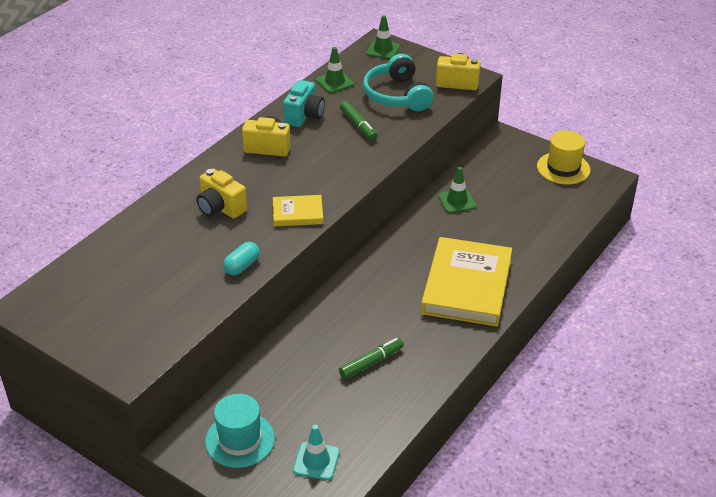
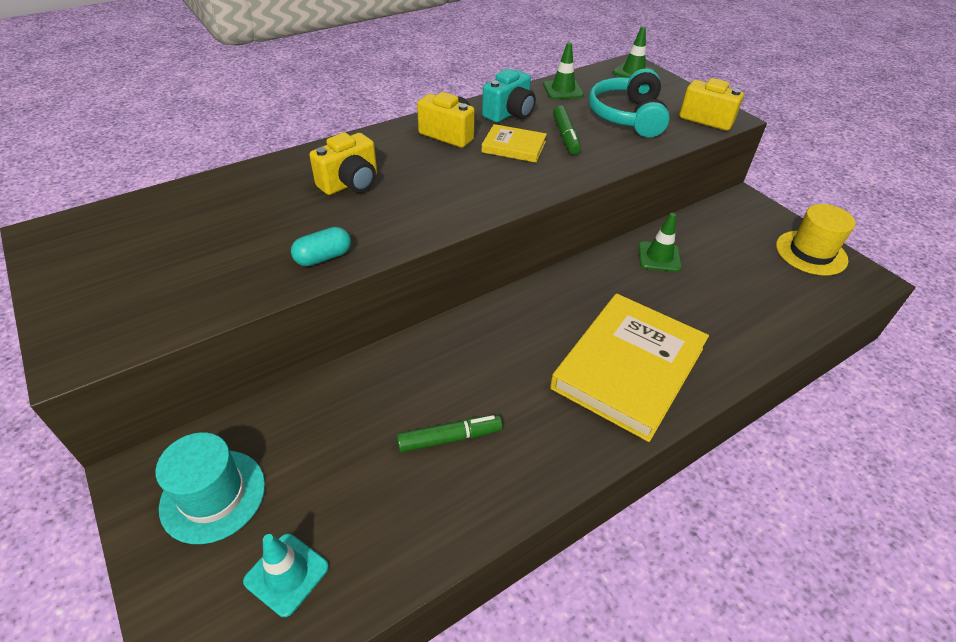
camera: 20 degrees right, 5 degrees up
yellow camera [197,169,247,218] -> yellow camera turned 105 degrees counterclockwise [309,132,377,195]
yellow book [273,195,323,226] -> yellow book moved to [482,124,547,163]

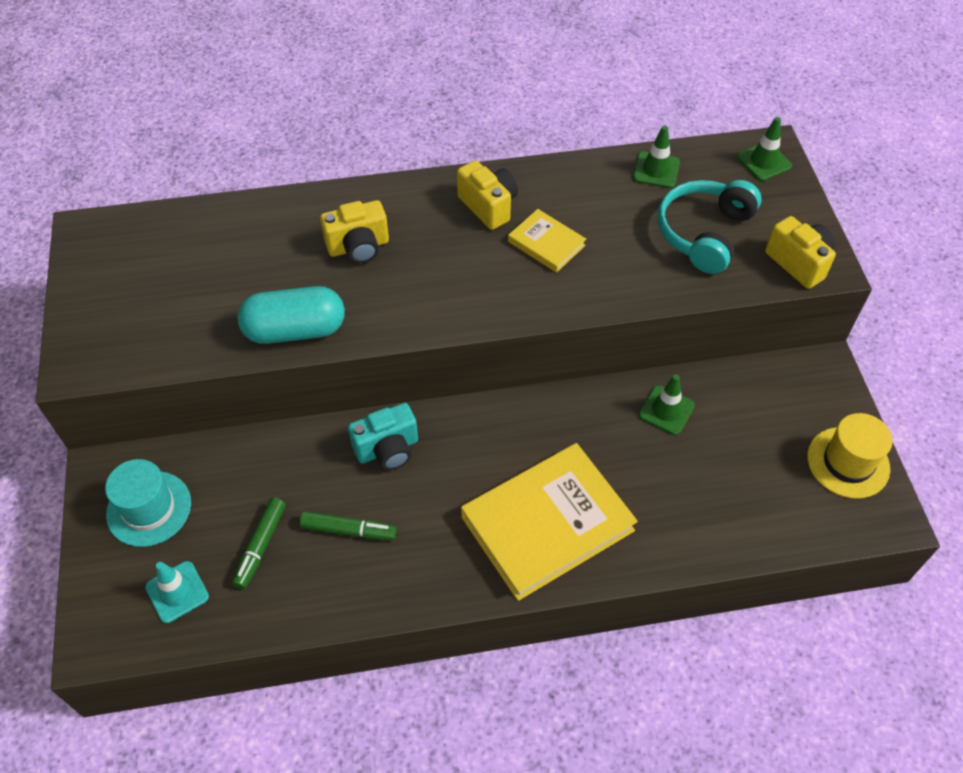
camera: 25 degrees right, 10 degrees up
turquoise capsule [291,227,351,266] -> turquoise capsule [237,286,345,344], size x1.85
turquoise camera [482,69,536,123] -> turquoise camera moved to [348,403,418,470]
green marker [553,105,581,155] -> green marker moved to [232,498,286,589]

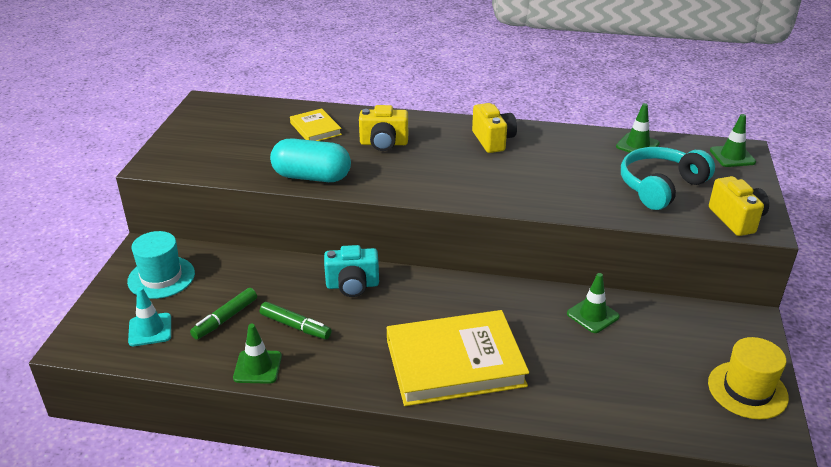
camera: 20 degrees right, 20 degrees down
yellow book [508,209,586,273] -> yellow book moved to [290,109,342,141]
none -> green traffic cone [233,324,282,384]

